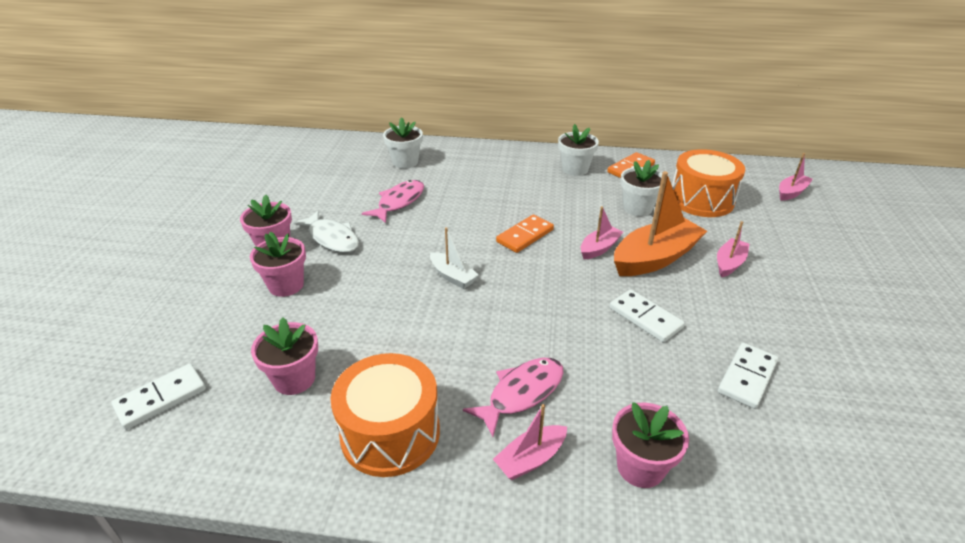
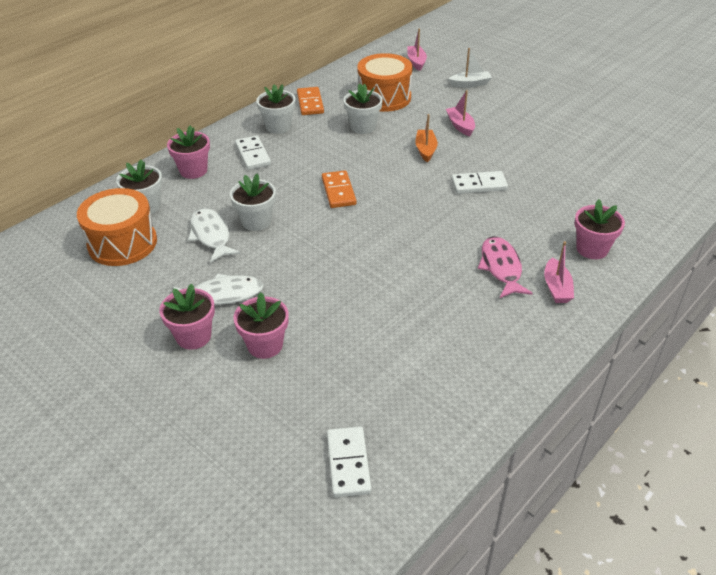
camera: 55 degrees left, 5 degrees up
pink flower pot [251,317,318,395] -> pink flower pot moved to [167,125,210,179]
orange drum [330,353,440,477] -> orange drum moved to [77,188,157,266]
pink fish [362,180,424,223] -> white fish [188,208,241,263]
white boat [430,227,479,289] -> white boat moved to [448,48,492,88]
pink boat [580,206,623,259] -> none
orange boat [614,171,707,276] -> orange boat [415,114,438,162], size x0.53
white domino [718,343,778,409] -> white domino moved to [235,136,271,170]
none -> white flower pot [230,174,276,231]

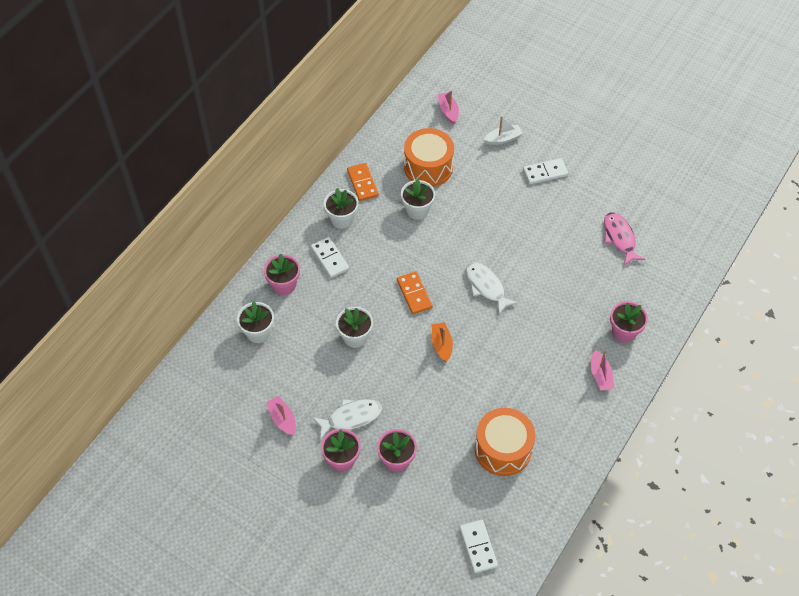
camera: 10 degrees left, 15 degrees up
orange drum [77,188,157,266] -> orange drum moved to [475,408,535,476]
white fish [188,208,241,263] -> white fish moved to [466,262,518,314]
orange boat [415,114,438,162] -> orange boat moved to [432,322,453,362]
pink boat [446,90,475,136] -> pink boat moved to [266,396,296,436]
white domino [451,171,508,194] -> white domino moved to [523,158,568,184]
pink fish [478,236,533,298] -> pink fish moved to [604,212,646,265]

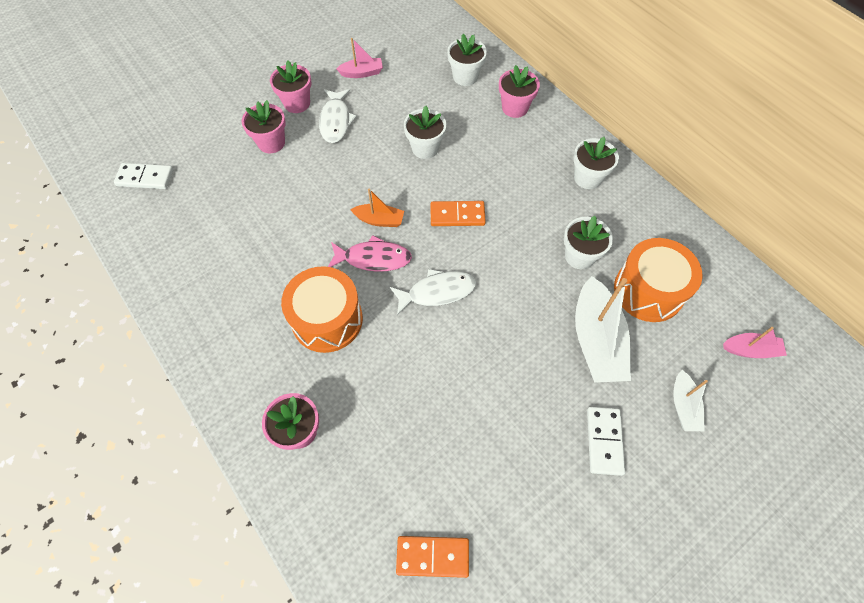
camera: 110 degrees right, 5 degrees up
white domino [311,237,349,278] -> none
orange domino [347,163,379,201] -> orange domino moved to [396,536,469,578]
orange drum [475,408,535,476] -> orange drum moved to [281,266,363,353]
pink boat [591,350,614,390] -> none
pink fish [604,212,646,265] -> pink fish moved to [328,235,412,272]
none -> white boat [575,276,631,383]

